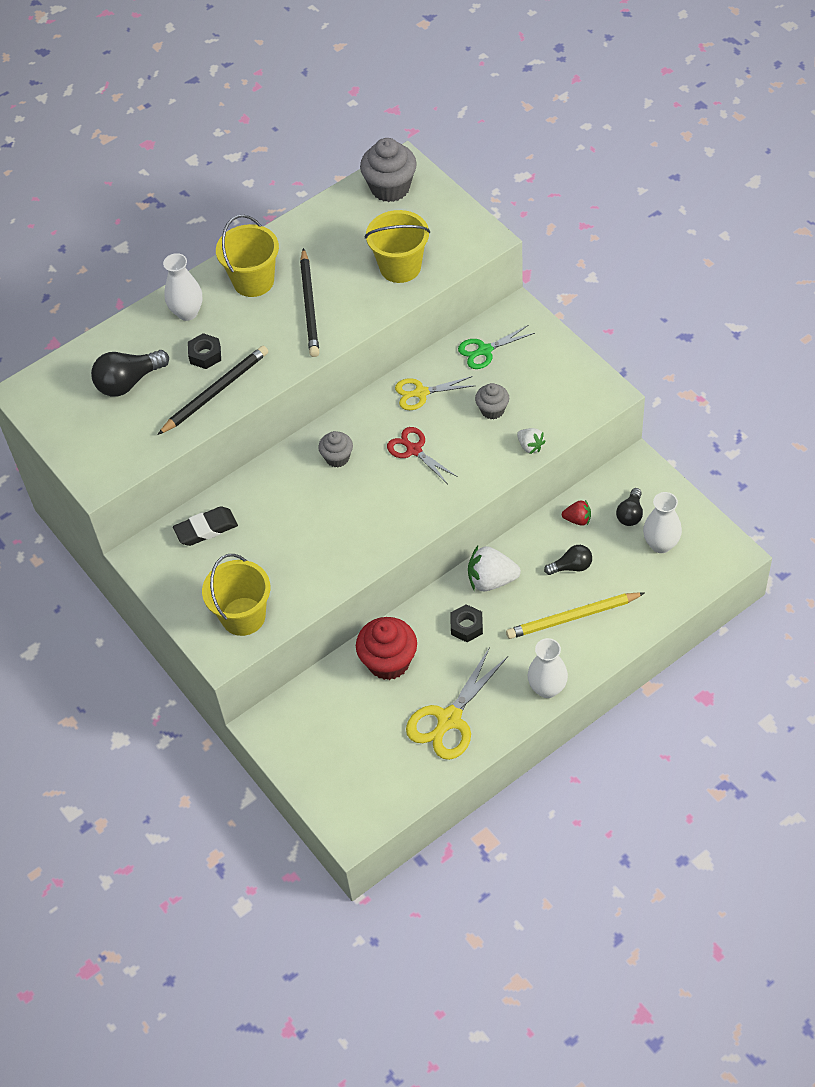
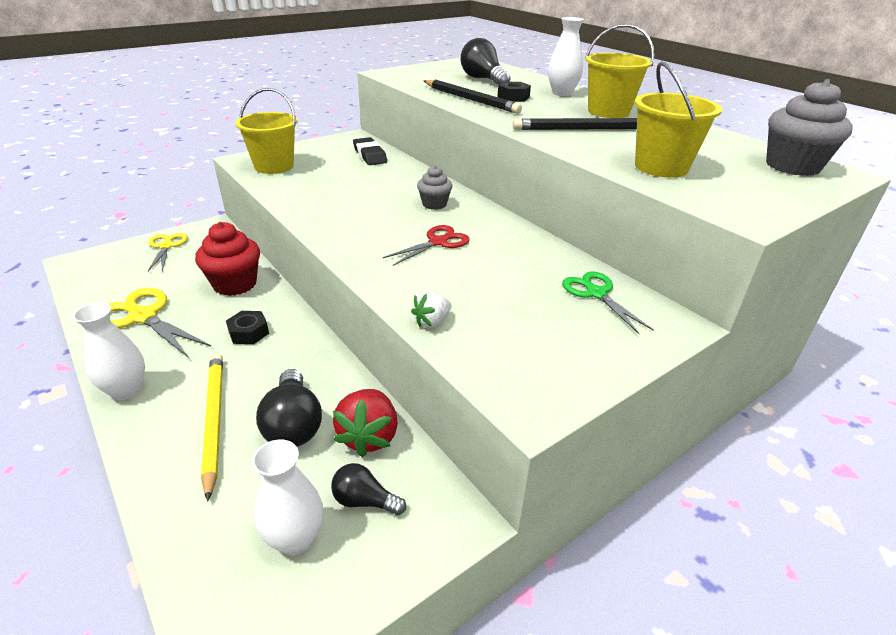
camera: 85 degrees right, 20 degrees down
yellow scissors [395,376,476,410] -> yellow scissors moved to [148,233,188,271]
white strawberry [468,546,521,591] -> none
grey cupcake [475,383,509,419] -> none
black light bulb [544,545,592,575] -> black light bulb [256,369,322,447], size x1.64
red strawberry [562,500,591,526] -> red strawberry [333,389,398,457], size x1.75

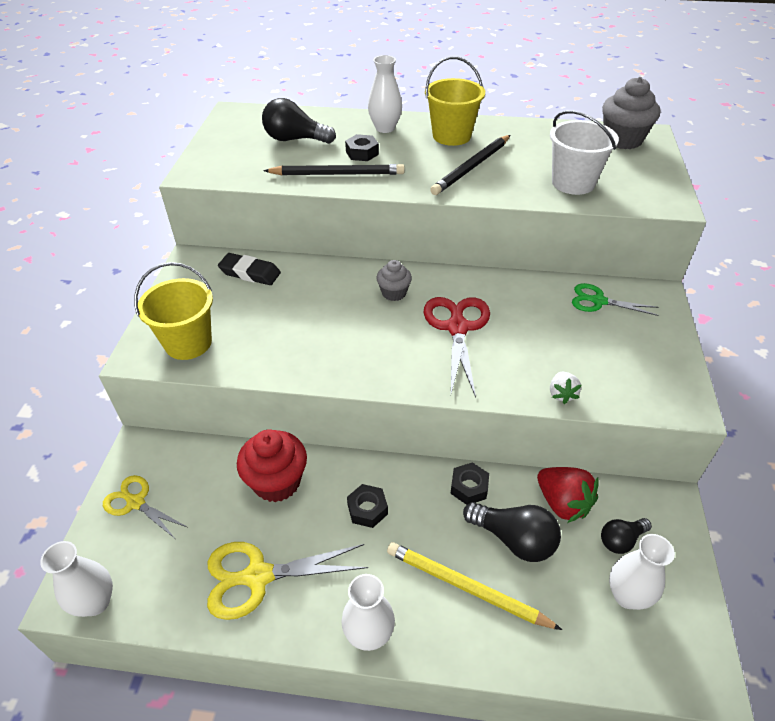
camera: 45 degrees left, 10 degrees up
red scissors [383,225,470,266] -> red scissors [423,297,490,398], size x1.56
yellow bucket [635,62,722,178] -> white bucket [550,110,619,195]
none -> white vase [40,541,113,617]
none -> black nut [450,462,489,505]

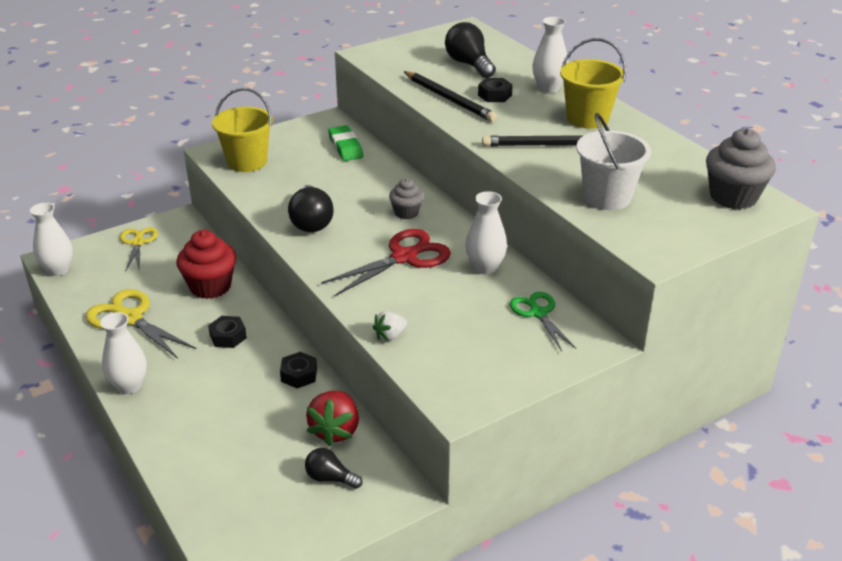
camera: 50 degrees right, 10 degrees down
black eraser [218,253,281,285] -> green eraser [328,125,363,161]
yellow pencil [387,542,562,630] -> none
black light bulb [463,502,561,562] -> black light bulb moved to [288,185,334,232]
white vase [609,534,675,610] -> white vase moved to [465,191,507,274]

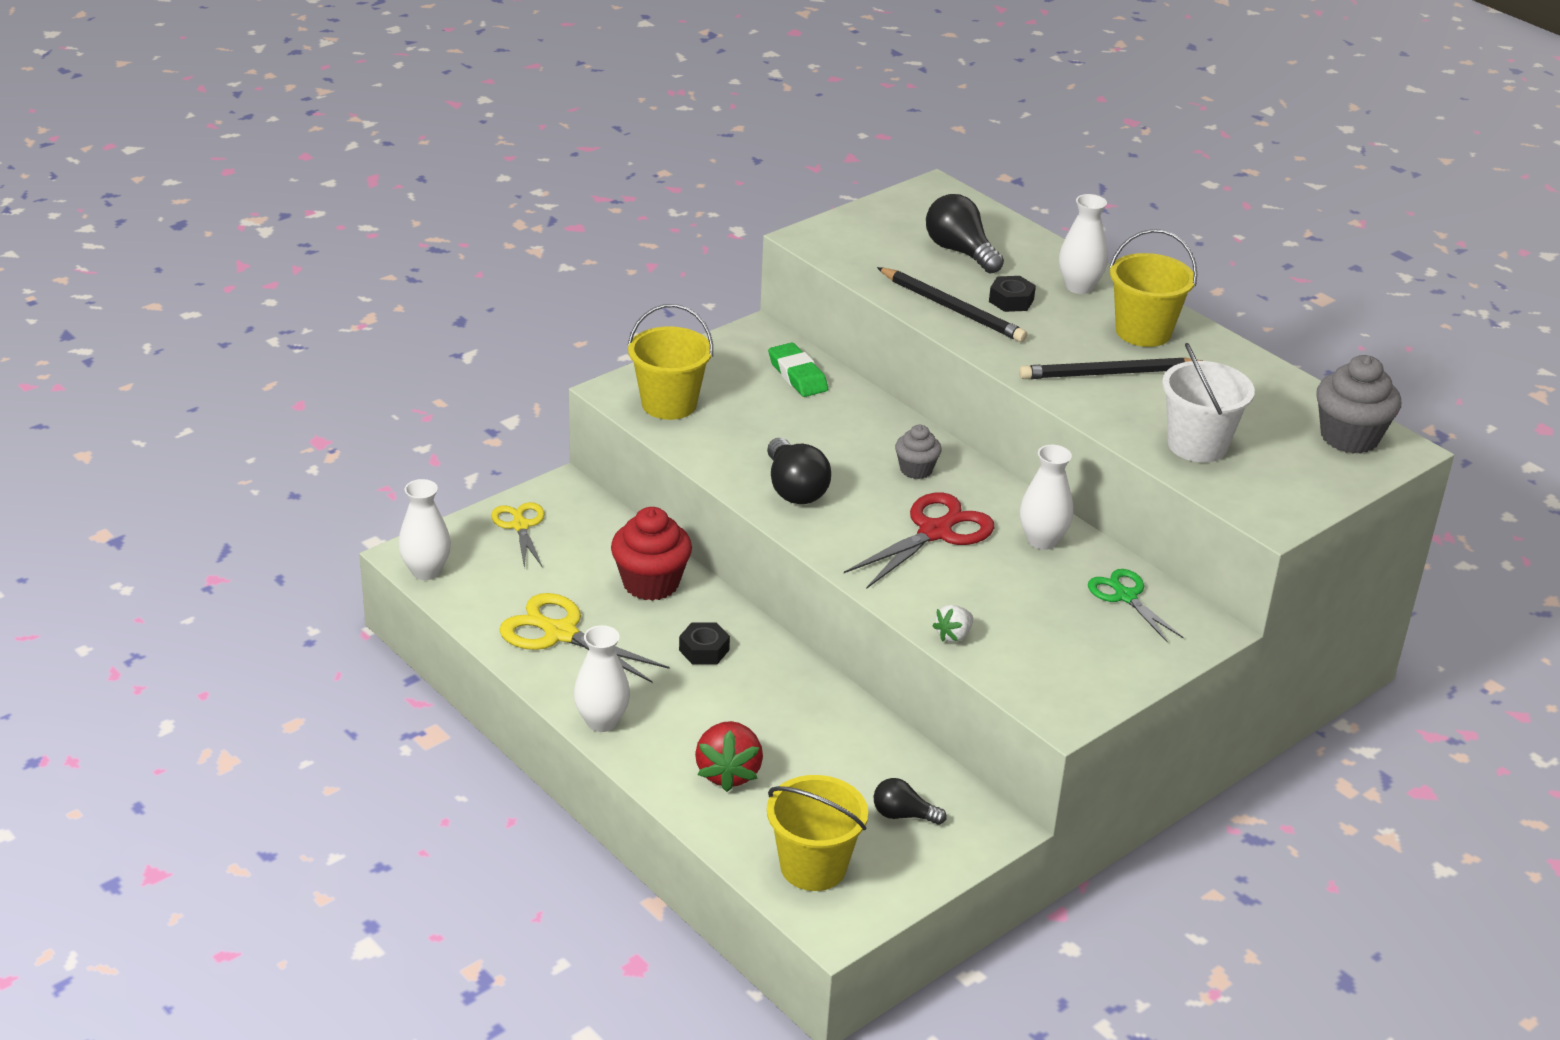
camera: 10 degrees left, 0 degrees up
black nut [280,352,317,388] -> none
red strawberry [306,391,359,446] -> red strawberry moved to [695,721,763,792]
none -> yellow bucket [767,775,868,891]

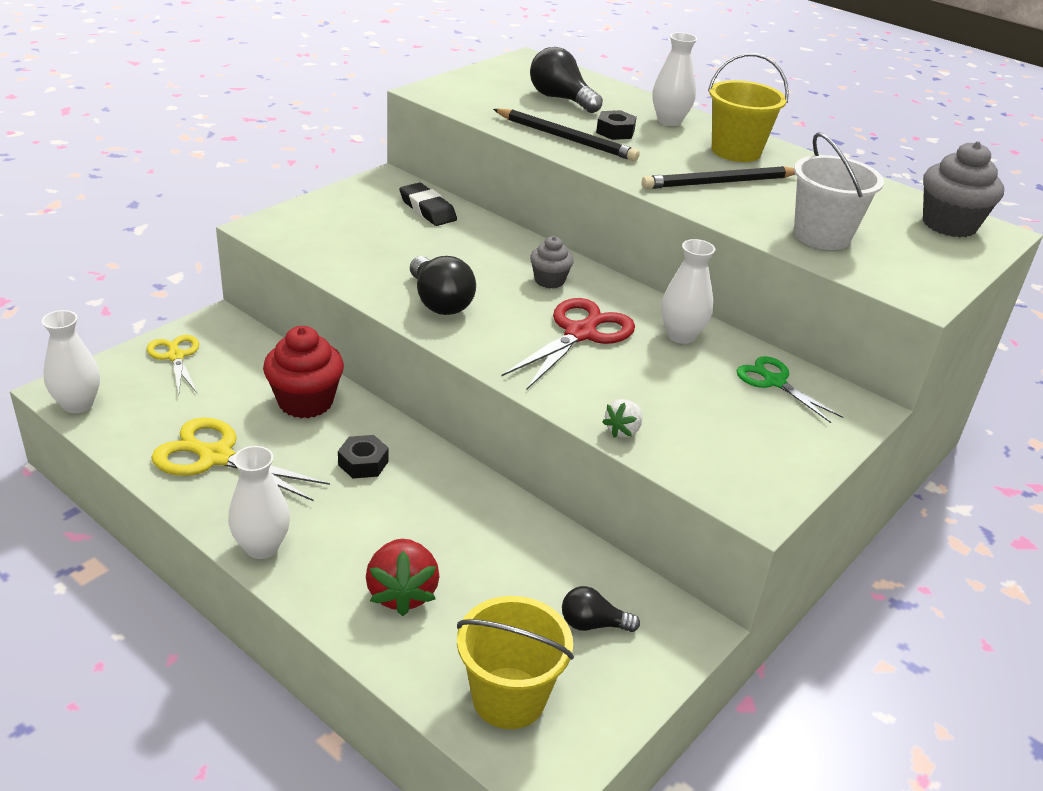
camera: 10 degrees left, 0 degrees up
yellow bucket [628,304,713,420] -> none
green eraser [768,343,828,397] -> black eraser [399,183,457,226]

